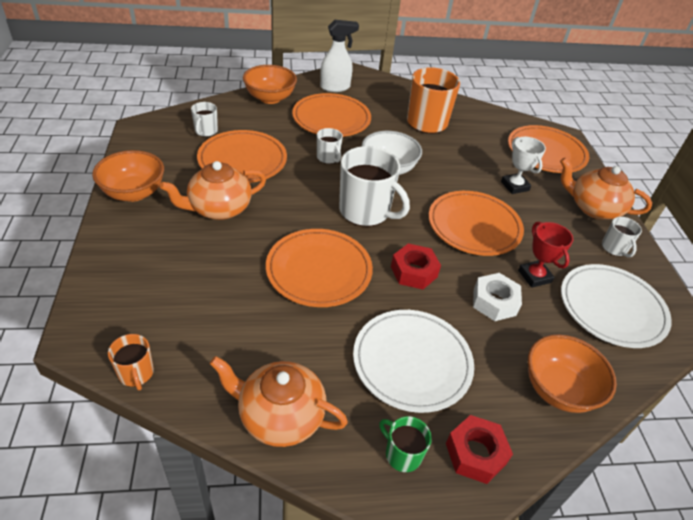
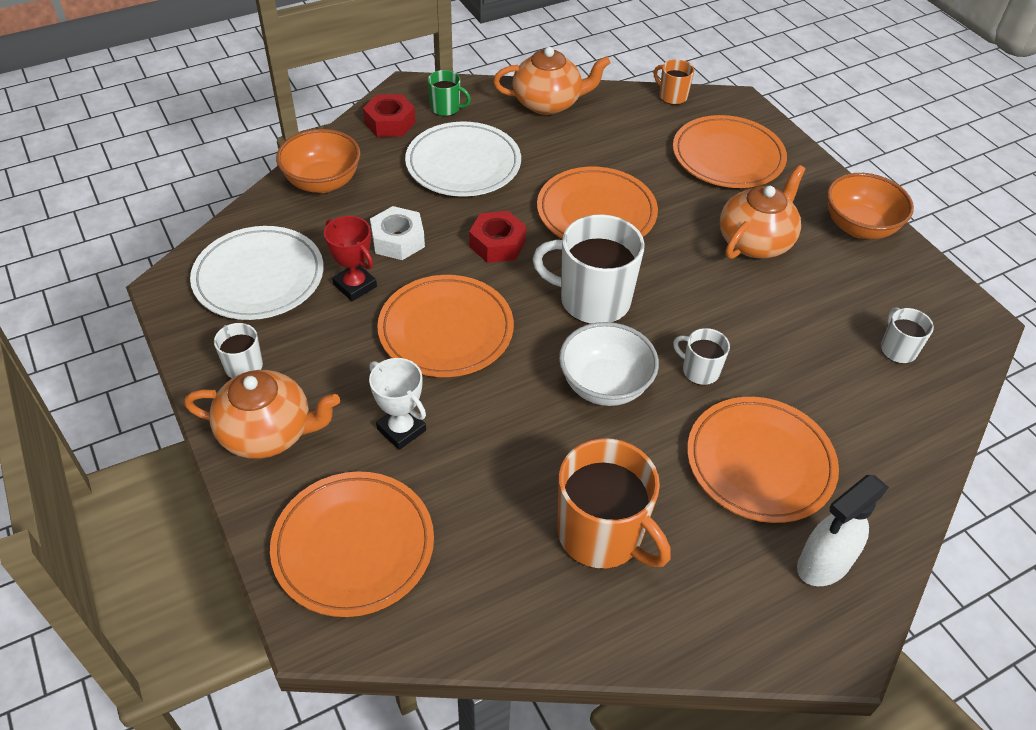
camera: 160 degrees right, 5 degrees up
orange plate [197,130,287,183] -> orange plate moved to [673,115,787,188]
orange bowl [243,65,297,104] -> none

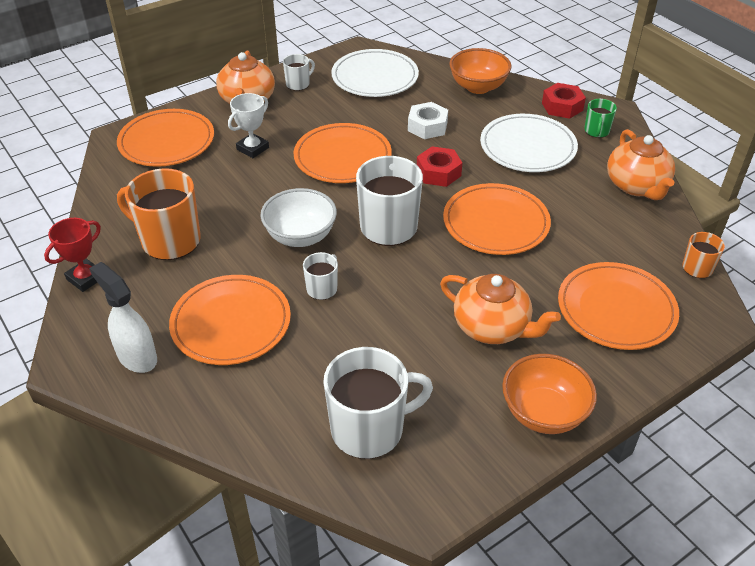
camera: 85 degrees right, 5 degrees down
red trophy [324,216,377,301] -> red trophy moved to [44,218,101,292]
orange mug [558,438,671,569] -> orange mug turned 75 degrees clockwise [117,168,201,260]
white mug [881,307,934,364] -> white mug [323,347,433,459], size x2.00

